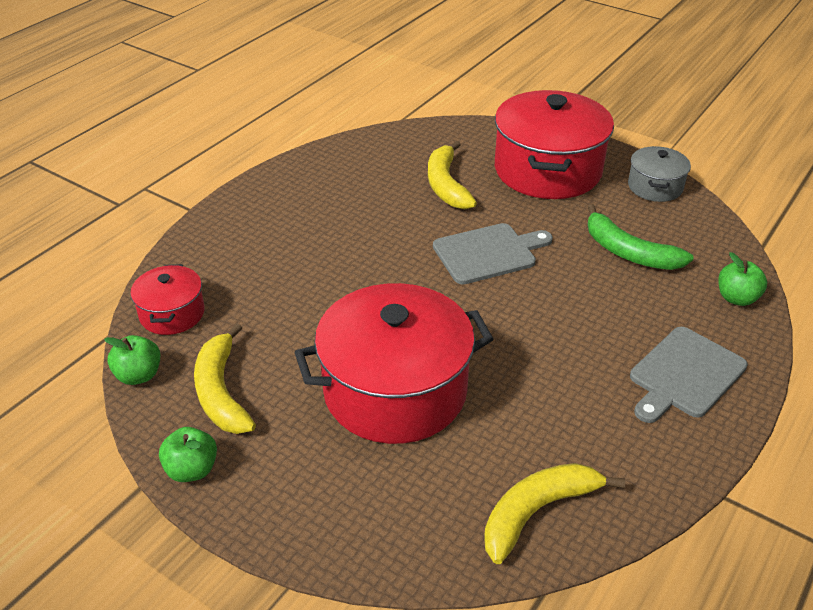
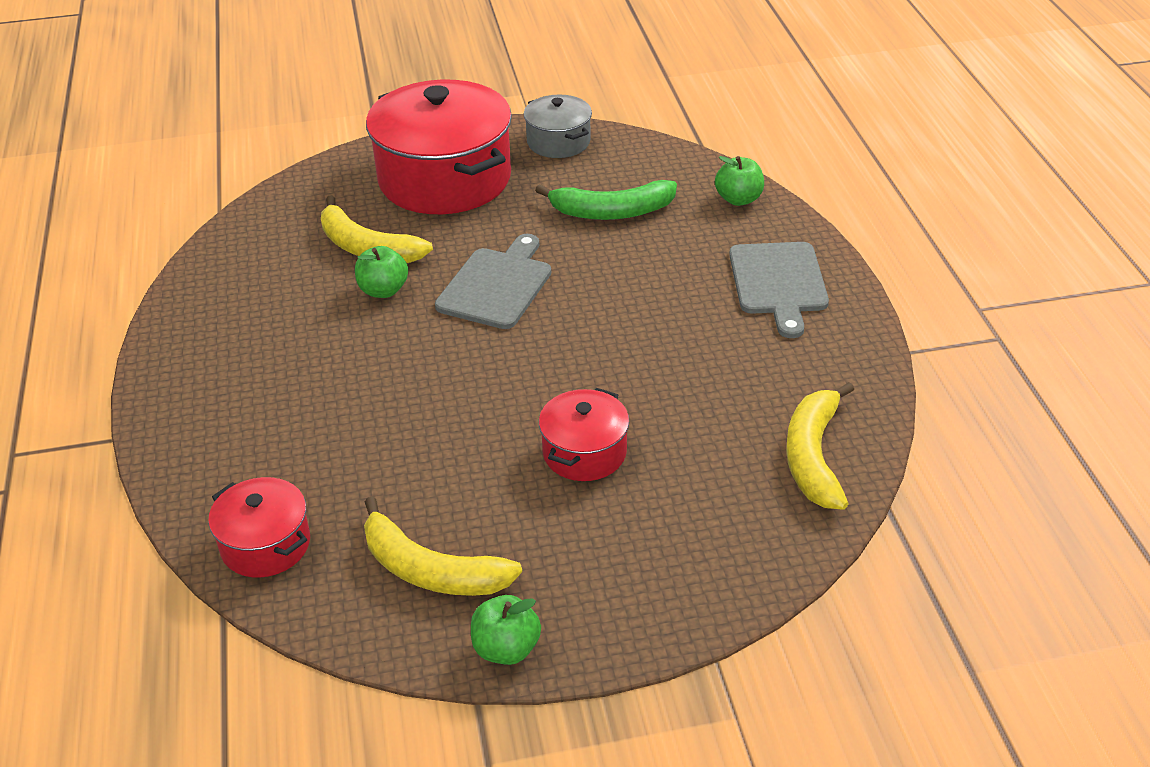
camera: 45 degrees left, 0 degrees up
green apple [104,335,161,385] -> green apple moved to [355,246,408,298]
red pot [294,283,493,444] -> red pot [539,388,629,481], size x0.49

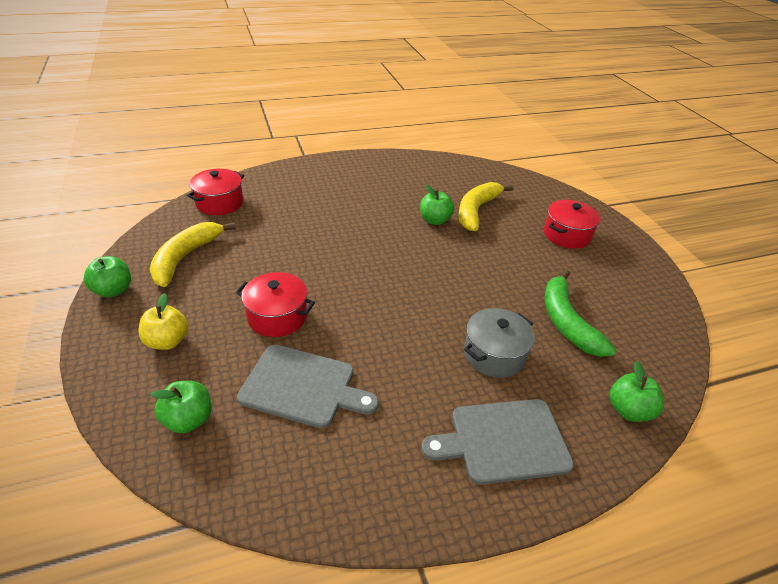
camera: 80 degrees right, 0 degrees up
red pot [366,80,512,214] -> red pot [544,200,601,249], size x0.49
grey cutting board [435,234,551,329] -> grey cutting board moved to [237,345,379,428]
grey pot [524,95,592,158] -> grey pot moved to [464,308,535,378]
yellow banana [786,382,854,510] -> none
none -> yellow apple [138,293,189,350]
none -> green apple [150,381,212,433]

